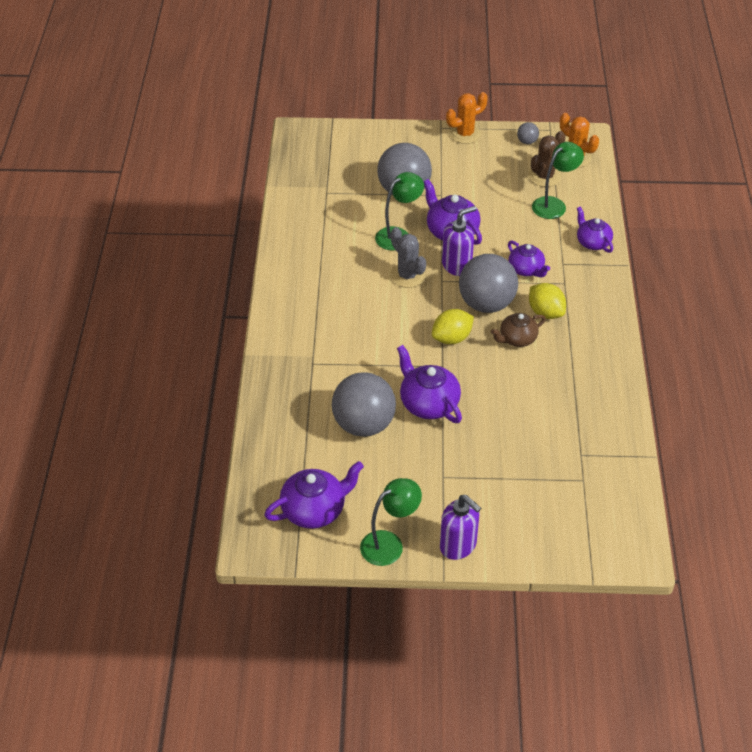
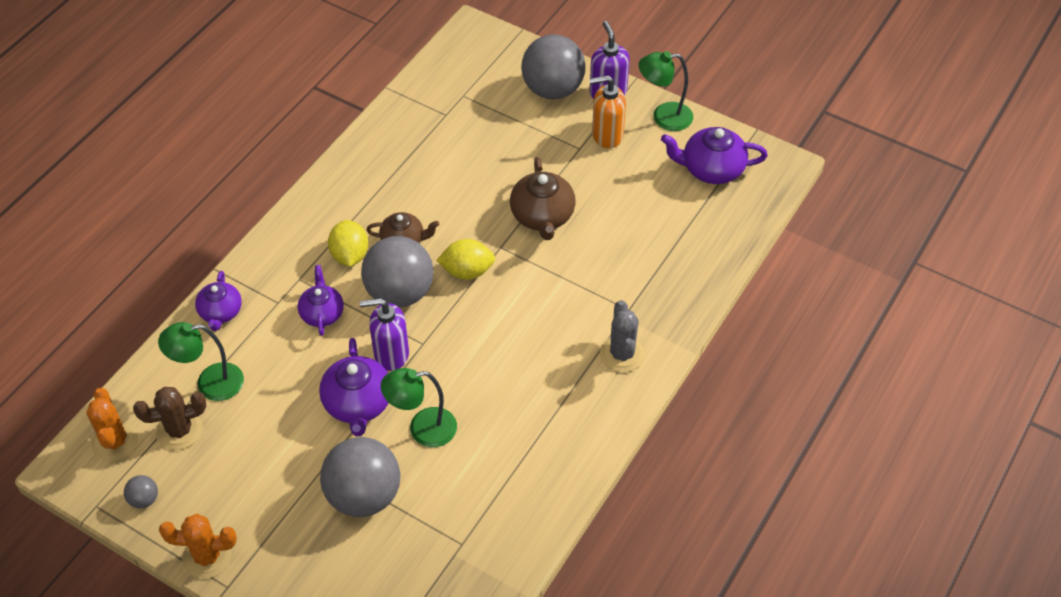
camera: 150 degrees left, 5 degrees up
grey ball [332,372,396,437] -> grey ball moved to [521,34,586,99]
grey cactus [390,227,426,288] -> grey cactus moved to [600,300,645,372]
purple teapot [397,345,462,423] -> brown teapot [510,157,575,240]
none -> orange soap dispenser [590,75,626,148]

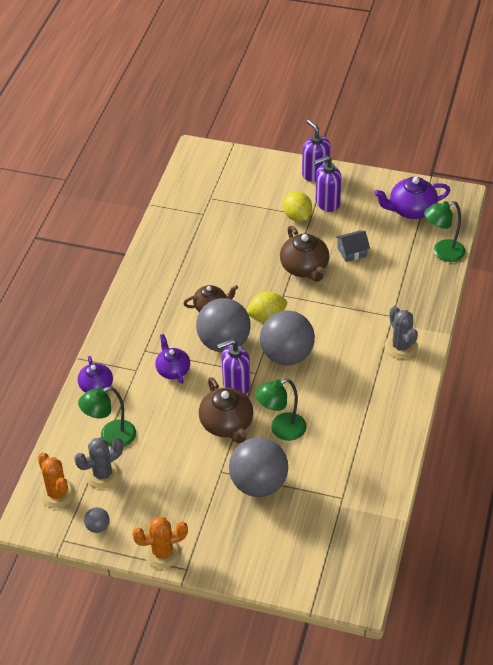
camera: 15 degrees left, 5 degrees down
brown cactus [133,387,207,450] -> grey cactus [74,438,123,488]
purple teapot [319,338,389,436] -> brown teapot [199,377,253,443]
yellow lemon [328,220,368,267] -> yellow lemon moved to [283,191,312,222]
grey ball [521,34,586,99] -> grey ball moved to [260,310,315,365]
orange soap dispenser [590,75,626,148] -> purple soap dispenser [314,156,341,212]
green lamp [639,51,693,131] -> green lamp moved to [424,201,465,262]
none -> grey house [336,231,370,262]

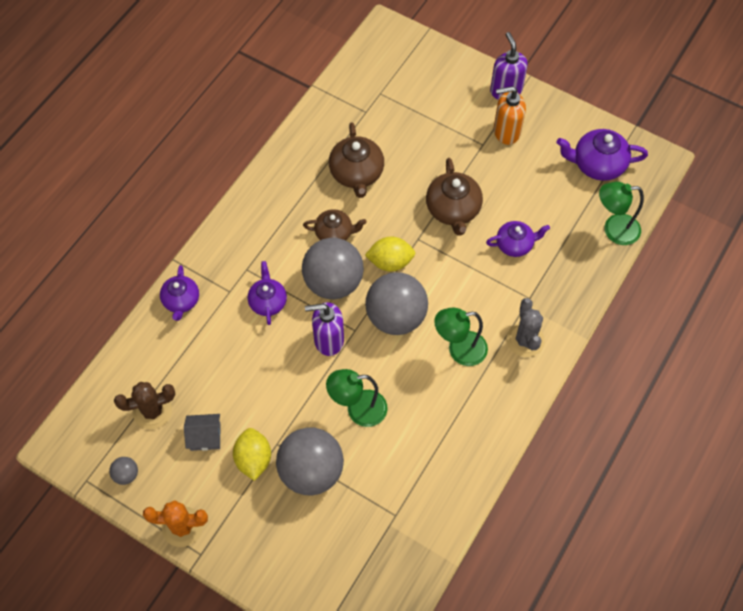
camera: 15 degrees right, 15 degrees up
orange cactus [38,453,75,508] -> none
grey cactus [74,438,123,488] -> brown cactus [114,382,175,429]
green lamp [78,386,136,447] -> green lamp moved to [434,308,488,366]
brown teapot [199,377,253,443] -> brown teapot moved to [329,122,384,198]
yellow lemon [283,191,312,222] -> yellow lemon moved to [233,428,271,481]
purple soap dispenser [314,156,341,212] -> orange soap dispenser [494,86,526,145]
grey house [336,231,370,262] -> grey house moved to [184,414,220,451]
none -> purple teapot [486,221,550,257]

